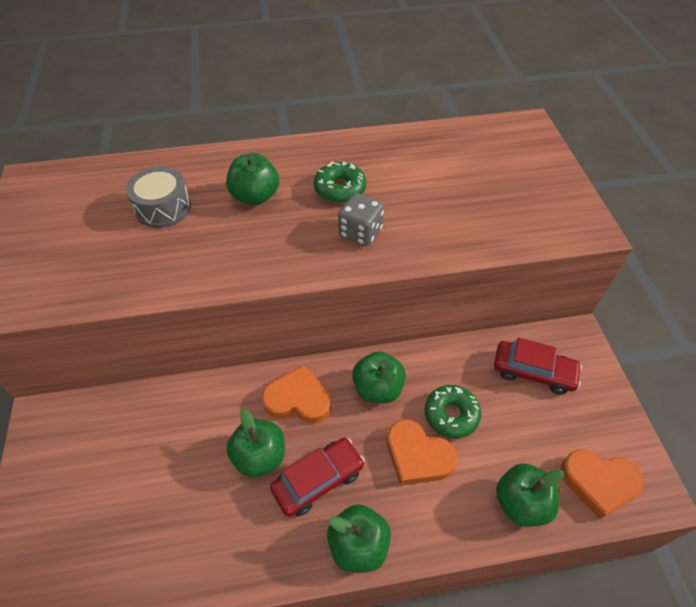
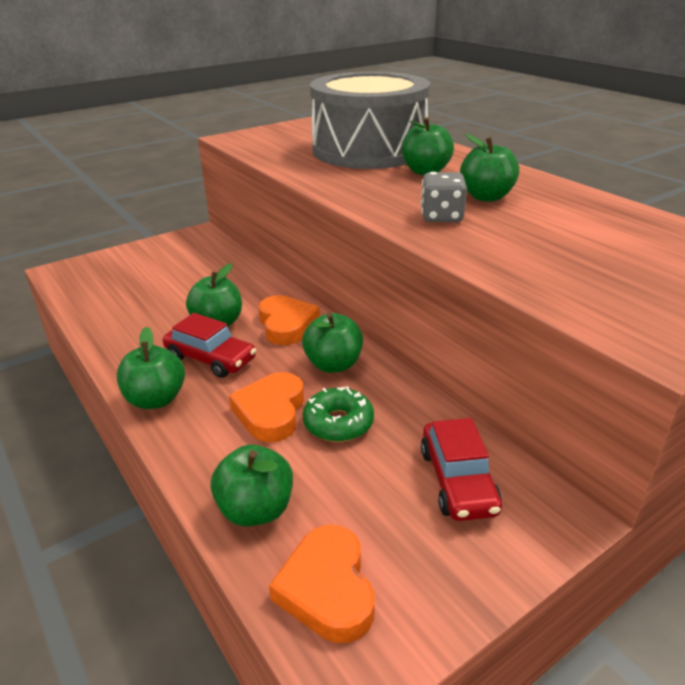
camera: 65 degrees right, 20 degrees down
grey drum [126,166,191,228] -> grey drum [310,71,430,169], size x2.30
green donut [314,161,366,203] -> green apple [460,134,520,202]

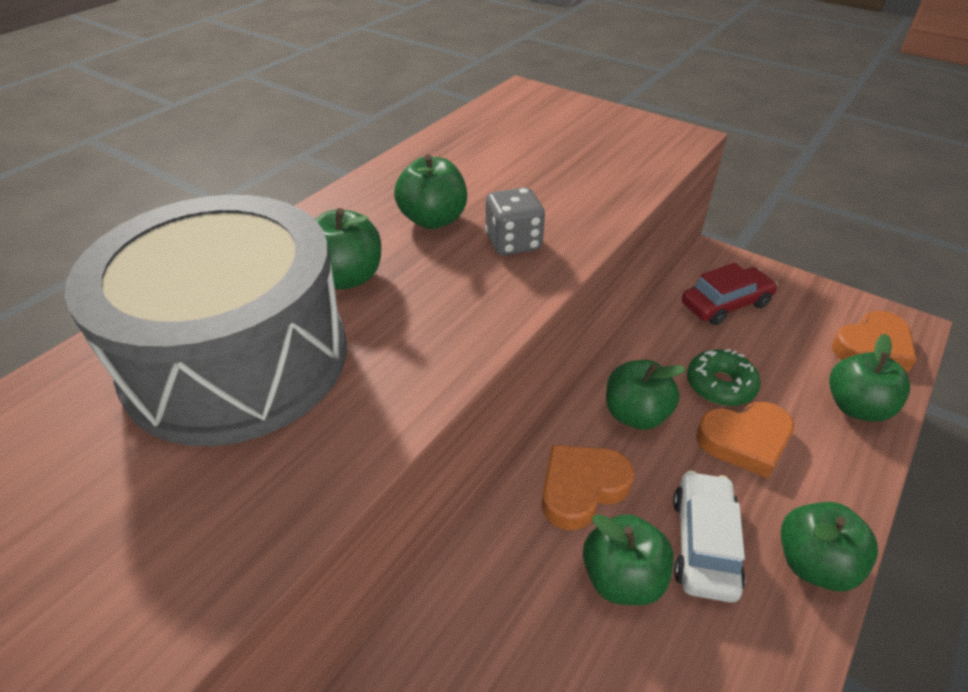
camera: 110 degrees left, 10 degrees up
red car [163,313,256,378] -> white car [673,470,745,603]

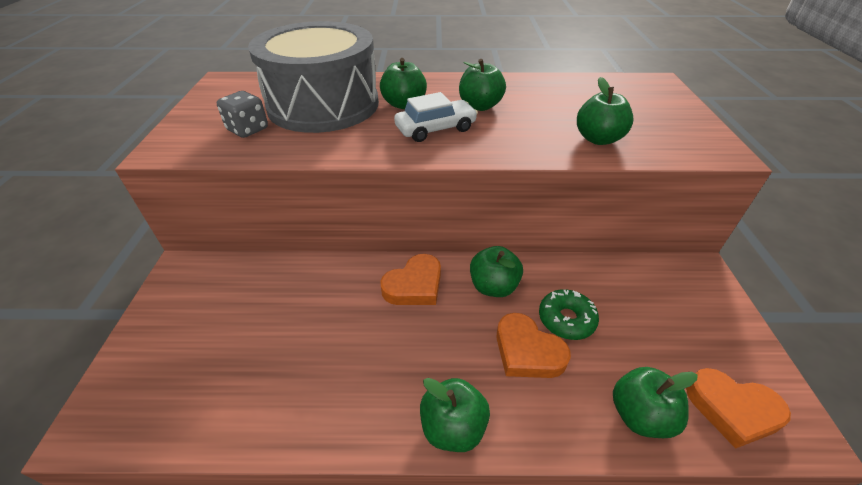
camera: 55 degrees right, 0 degrees up
grey dice [485,187,545,255] -> grey dice moved to [217,91,268,138]
orange heart [542,445,634,530] -> orange heart turned 120 degrees clockwise [380,254,441,305]
green apple [583,514,674,605] -> green apple moved to [577,77,634,145]
white car [673,470,745,603] -> white car moved to [394,92,478,142]
red car [682,263,778,325] -> none

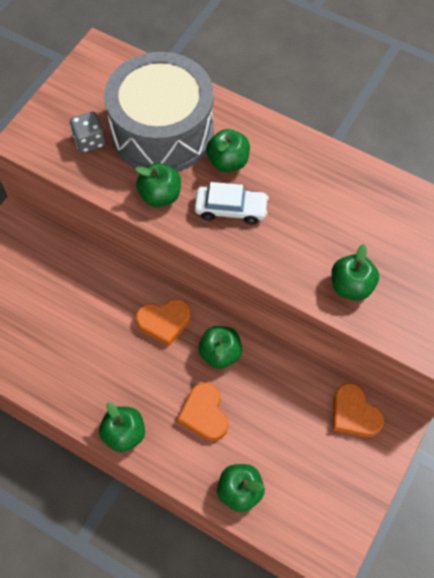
camera: 30 degrees right, 20 degrees up
green apple [459,59,506,111] -> green apple moved to [135,163,181,207]
green donut [539,289,599,340] -> none
orange heart [686,368,791,449] -> orange heart moved to [333,383,384,437]

